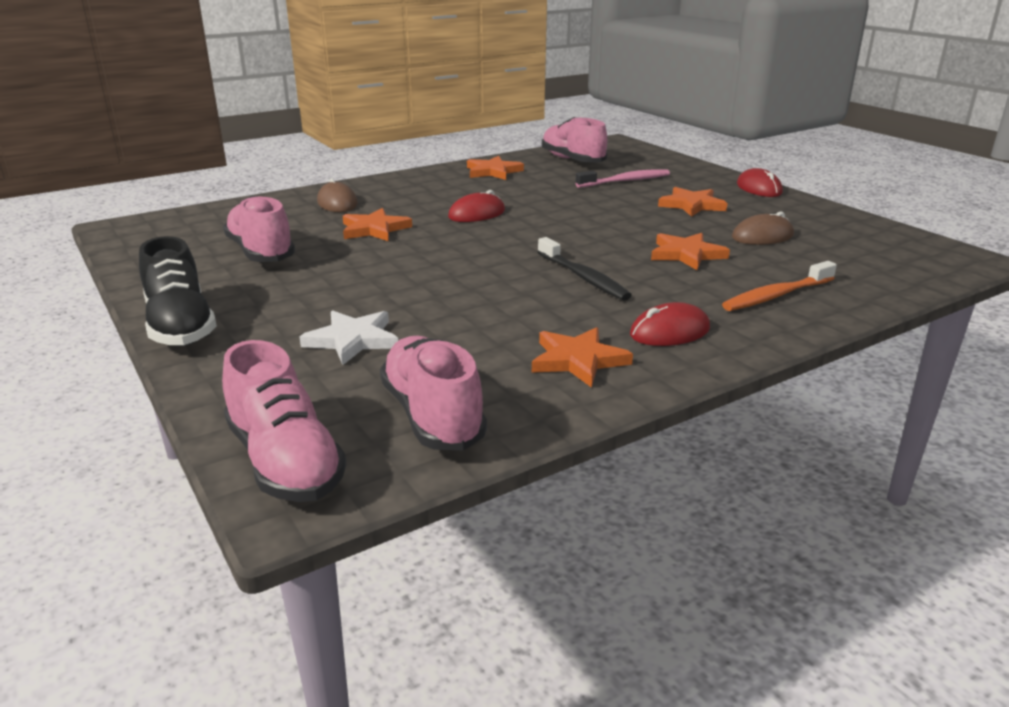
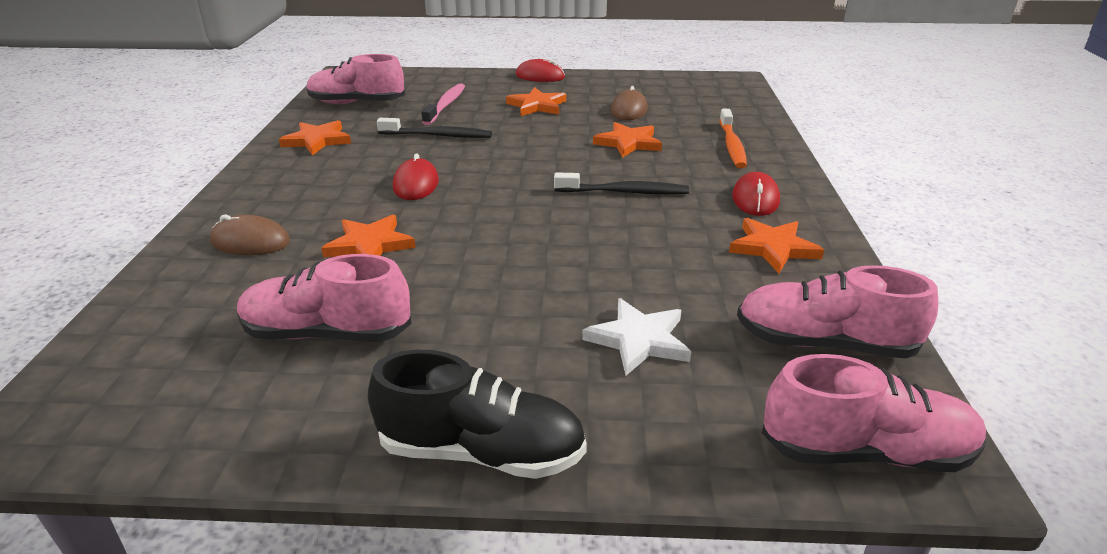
camera: 55 degrees left, 5 degrees up
none -> black toothbrush [377,118,492,138]

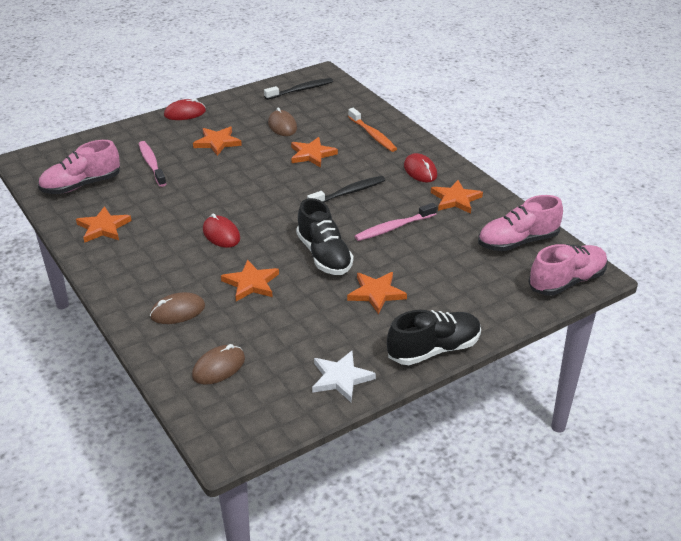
camera: 35 degrees left, 5 degrees up
pink shoe [237,254,411,342] -> none
black toothbrush [377,118,492,138] -> black toothbrush moved to [264,78,333,100]
white star [582,298,691,376] -> white star moved to [312,351,376,402]
none -> brown mouse [192,344,245,385]
none -> black shoe [296,198,353,275]
none -> orange star [347,272,407,314]
none -> pink toothbrush [355,203,437,241]

